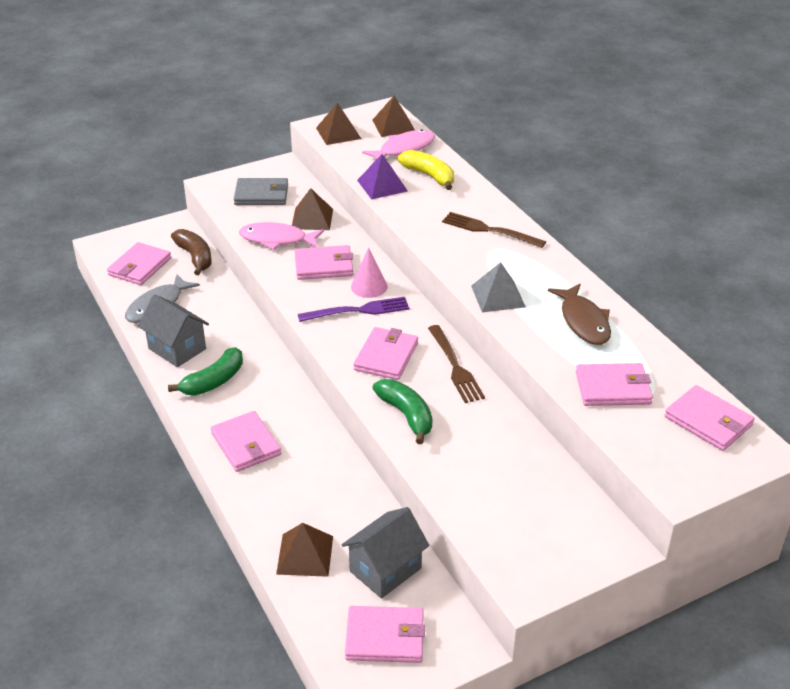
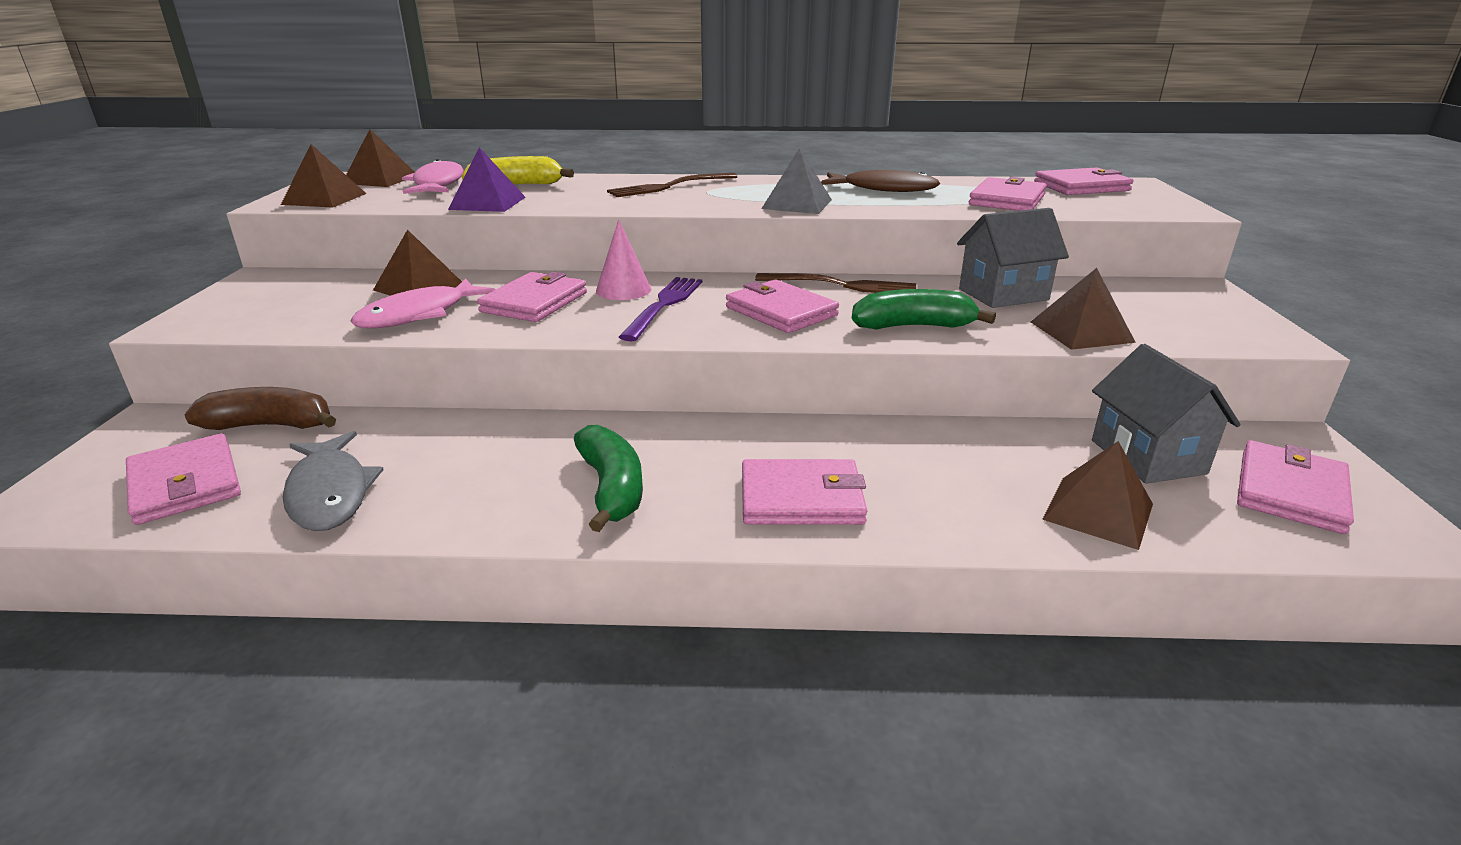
camera: 60 degrees left, 10 degrees down
grey house [138,295,209,367] -> grey house moved to [957,208,1069,308]
grey wallet [234,178,288,205] -> none
none -> brown pyramid [1031,268,1136,350]

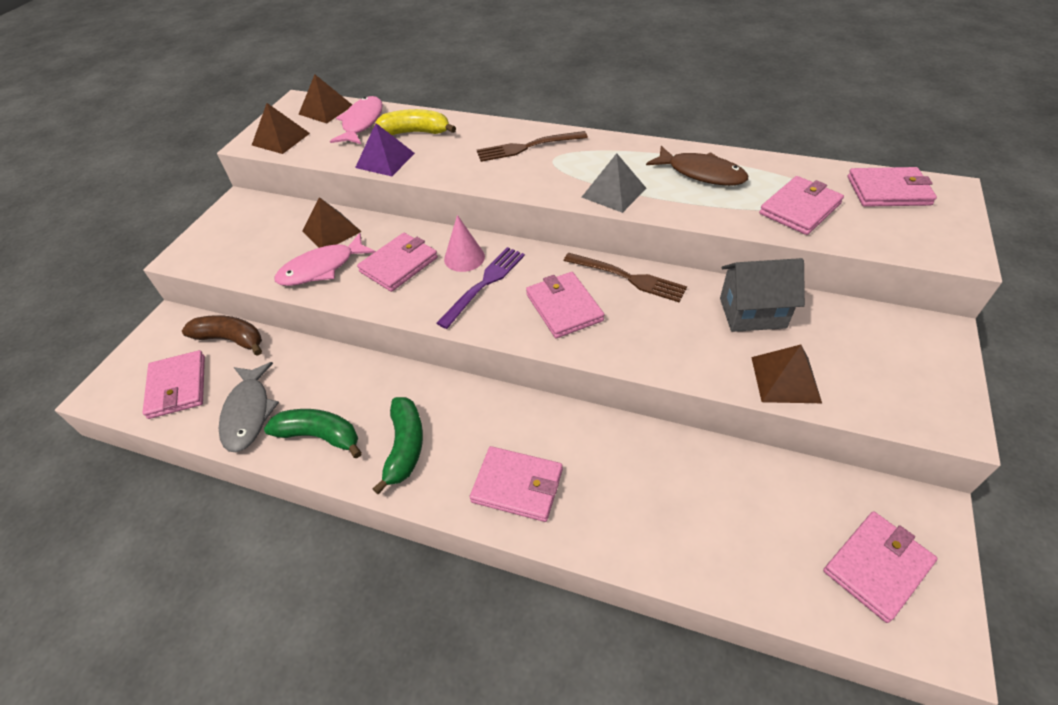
camera: 20 degrees right, 20 degrees up
green banana [852,289,996,330] -> green banana moved to [264,409,362,458]
brown pyramid [1042,441,1153,550] -> none
grey house [1092,344,1241,484] -> none

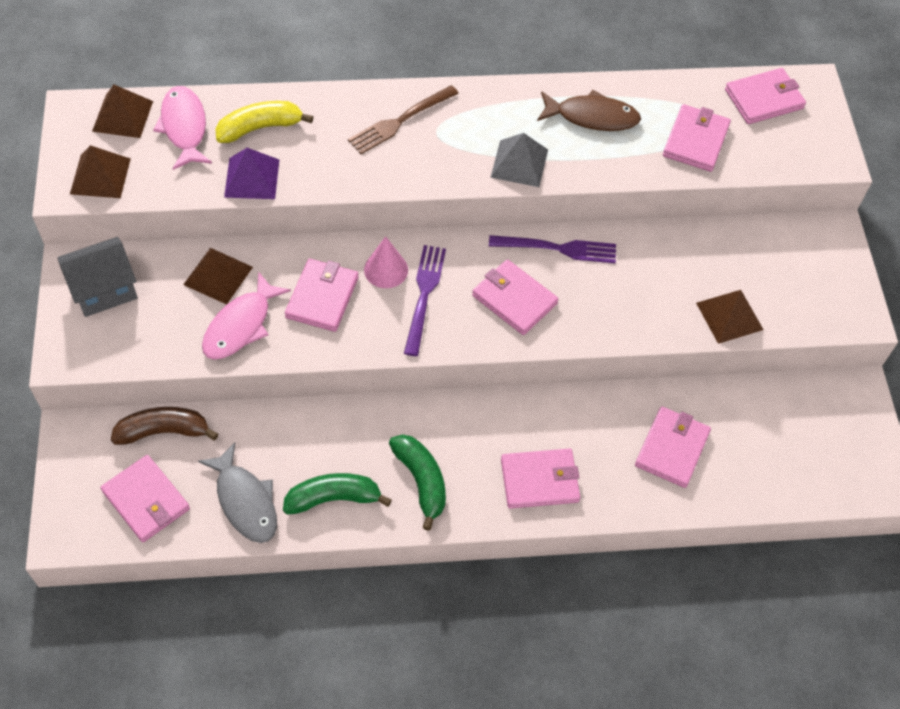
camera: 30 degrees left, 10 degrees up
brown fork [564,253,687,302] -> purple fork [489,235,616,263]
grey house [720,258,805,332] -> grey house moved to [58,237,138,317]
pink wallet [823,511,938,623] -> pink wallet moved to [635,406,711,488]

